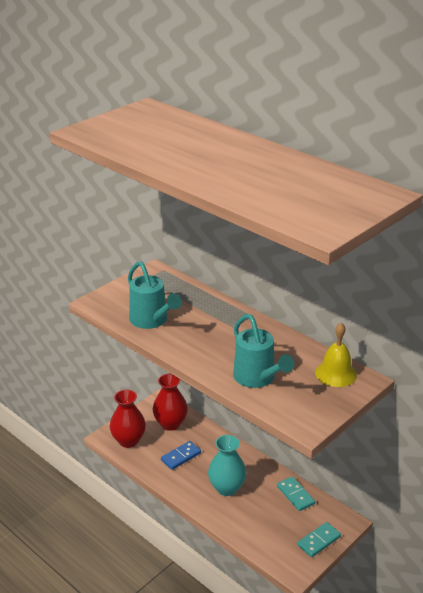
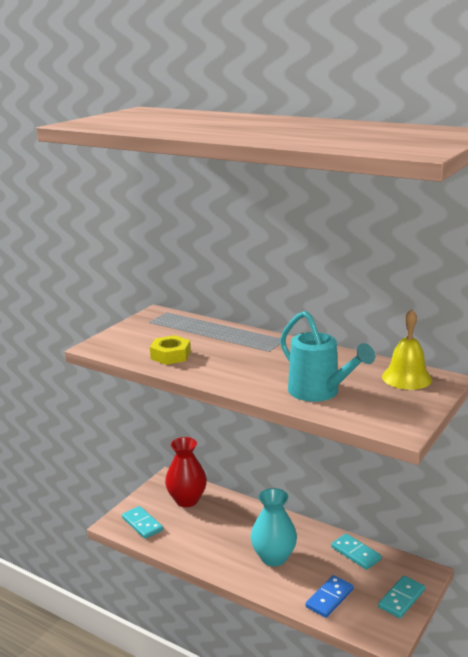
camera: 10 degrees left, 10 degrees down
red vase [109,390,146,448] -> turquoise domino [122,506,163,539]
turquoise watering can [128,261,182,329] -> yellow nut [150,335,191,365]
blue domino [161,441,201,470] -> blue domino moved to [305,575,354,618]

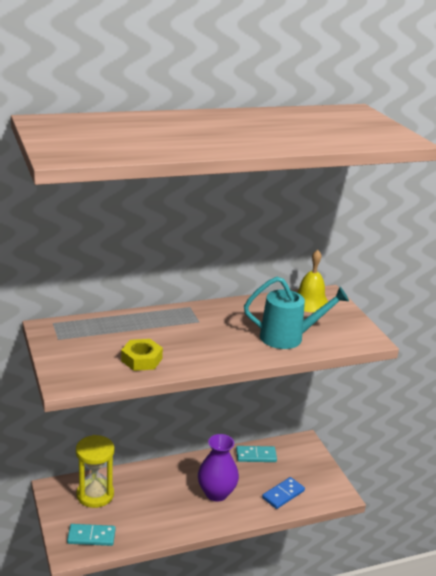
camera: 55 degrees left, 5 degrees up
red vase [165,437,207,507] -> yellow hourglass [76,435,114,508]
turquoise vase [251,488,297,567] -> purple vase [198,434,239,502]
blue domino [305,575,354,618] -> blue domino turned 60 degrees clockwise [262,477,305,509]
turquoise domino [378,576,425,618] -> none

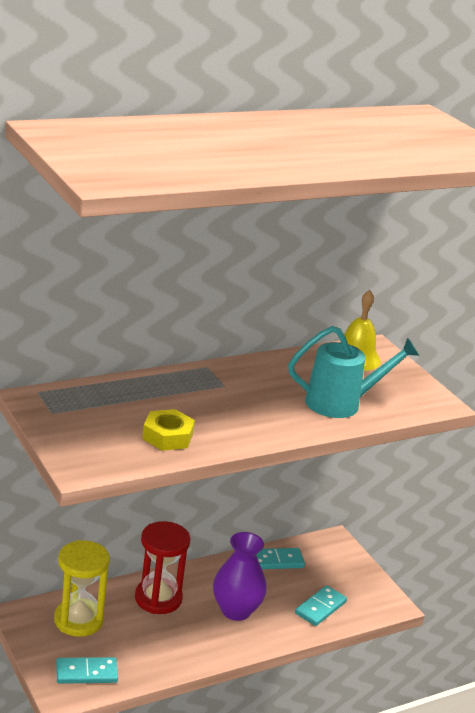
camera: 10 degrees left, 0 degrees up
blue domino [262,477,305,509] -> turquoise domino [295,585,347,626]
none -> red hourglass [135,521,190,614]

